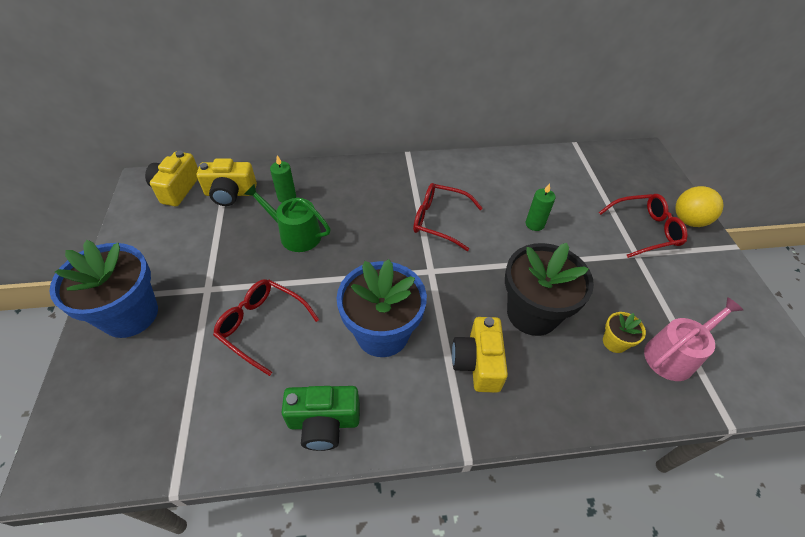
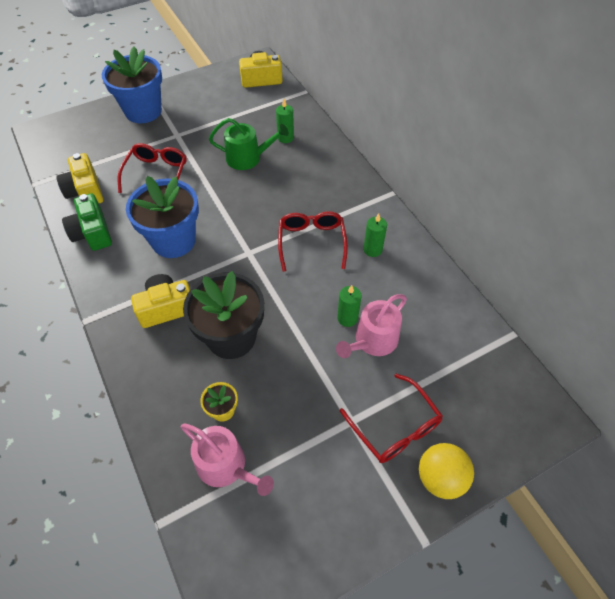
camera: 70 degrees right, 5 degrees up
yellow camera [197,158,257,206] -> yellow camera moved to [56,153,103,203]
green watering can [244,184,331,252] -> green watering can turned 90 degrees clockwise [209,118,289,170]
none -> pink watering can [336,294,407,358]
none -> green candle [363,213,387,257]

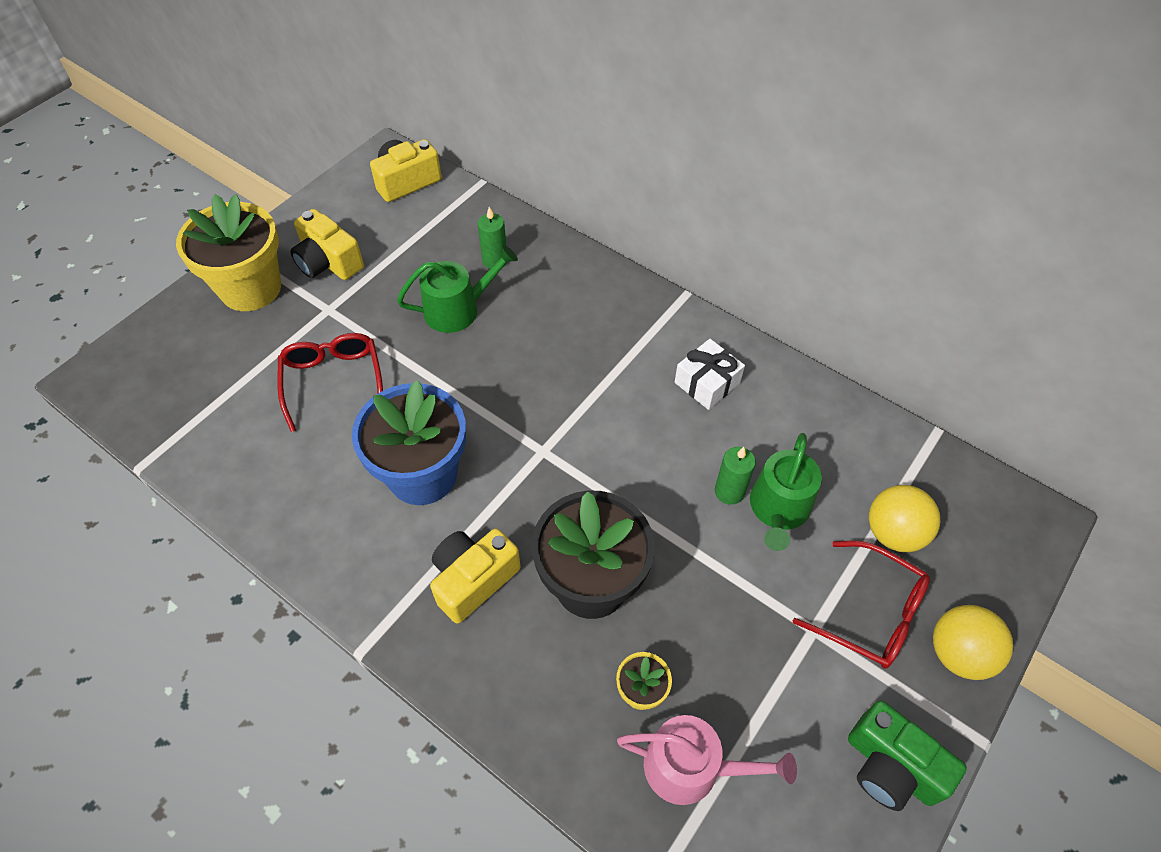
camera: 25 degrees left, 0 degrees up
yellow camera [56,153,103,203] -> yellow camera moved to [290,209,364,280]
green camera [62,193,112,251] -> green camera moved to [848,701,967,811]
blue flower pot [102,47,162,123] -> yellow flower pot [176,194,281,311]
red glasses [278,211,348,272] -> none
pink watering can [336,294,407,358] -> green watering can [750,433,822,551]
green candle [363,213,387,257] -> white gift [675,339,745,410]
none -> yellow ball [869,485,940,552]

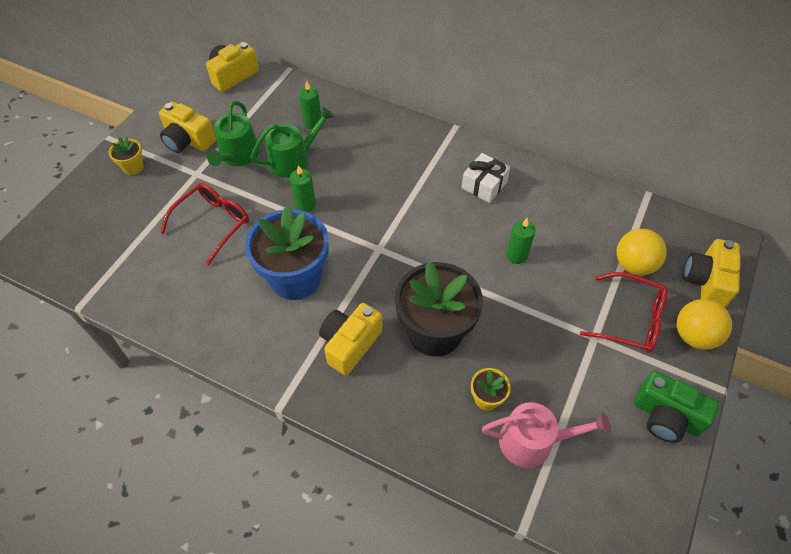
camera: 10 degrees left, 0 degrees up
yellow flower pot [176,194,281,311] -> yellow flower pot [109,137,144,175], size x0.44
red glasses [277,333,383,432] -> red glasses turned 60 degrees clockwise [160,183,249,265]
green watering can [750,433,822,551] -> green watering can moved to [207,101,259,166]
none -> green candle [290,165,316,212]
none -> yellow camera [683,239,740,308]

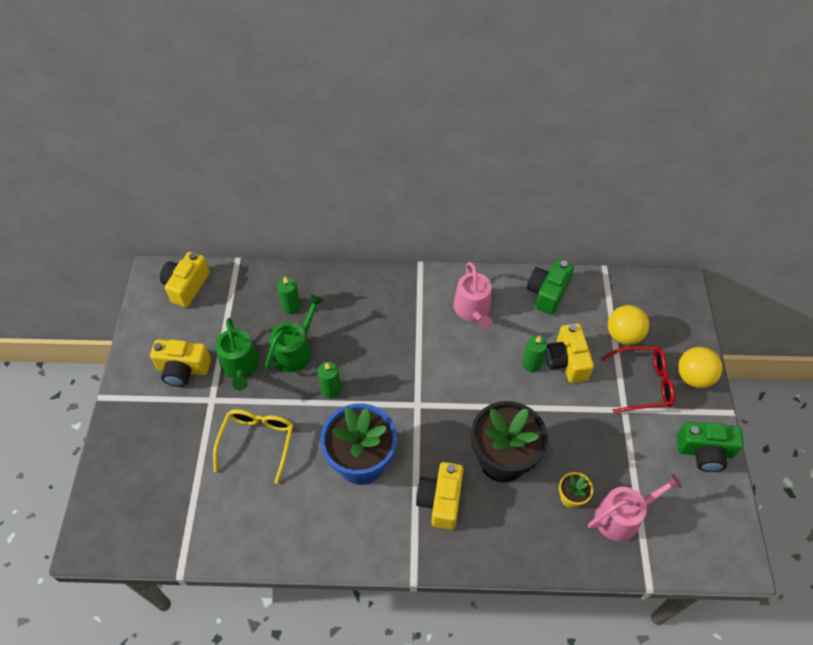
camera: 25 degrees left, 0 degrees up
yellow flower pot [109,137,144,175] -> none
red glasses [160,183,249,265] -> yellow glasses [213,409,293,484]
white gift [462,153,510,203] -> pink watering can [453,262,492,330]
yellow camera [683,239,740,308] -> yellow camera moved to [545,323,594,383]
none -> green camera [527,259,574,315]

